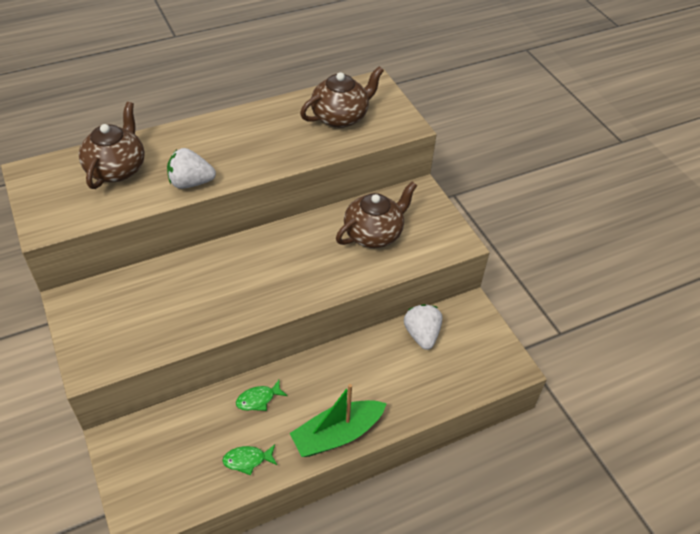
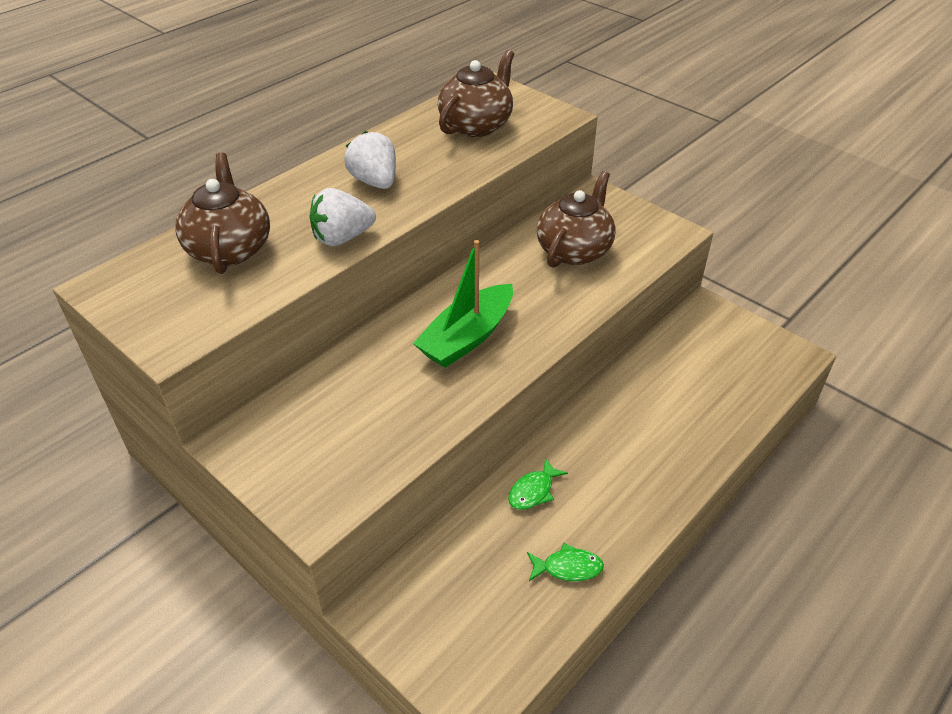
camera: 20 degrees left, 5 degrees down
green fish [222,445,277,475] -> green fish turned 150 degrees counterclockwise [527,543,604,582]
green boat [289,384,387,457] -> green boat moved to [413,240,513,368]
white strawberry [404,304,442,350] -> white strawberry moved to [344,131,396,189]

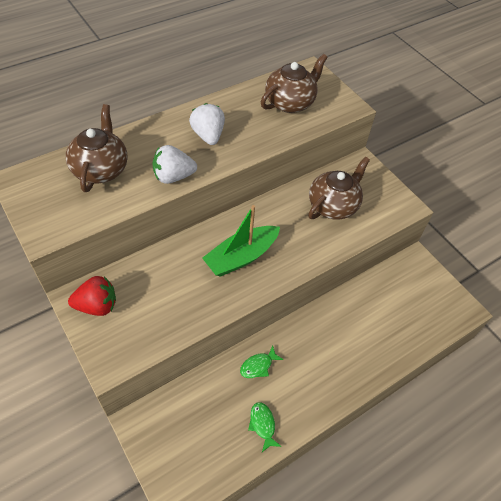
camera: 10 degrees right, 10 degrees up
green fish [527,543,604,582] -> green fish turned 120 degrees counterclockwise [248,402,282,452]
none -> red strawberry [68,276,116,316]

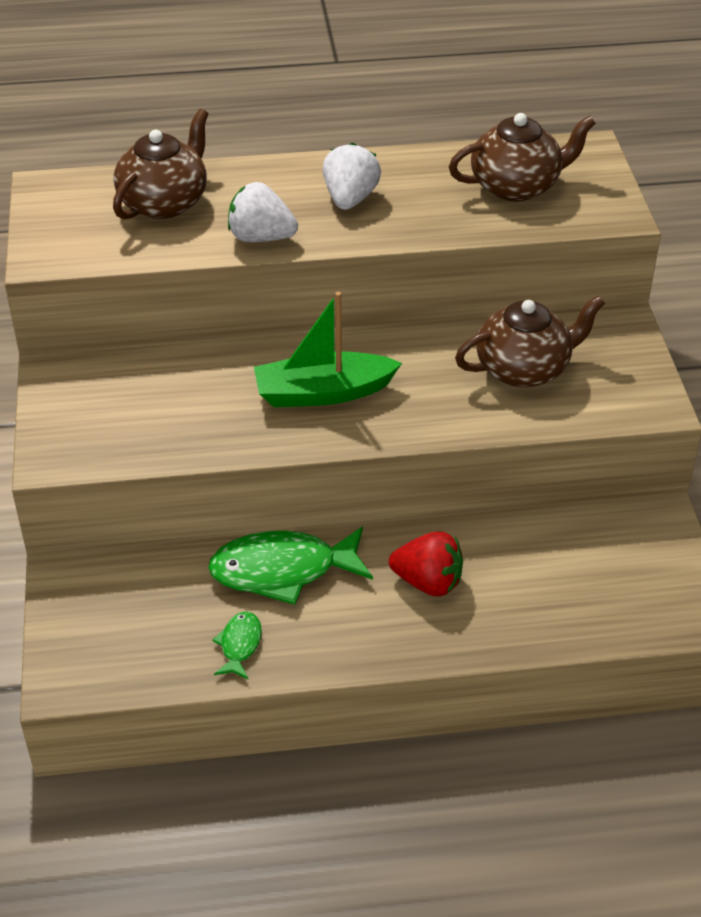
camera: 30 degrees right, 10 degrees down
red strawberry [68,276,116,316] -> red strawberry moved to [389,532,463,596]
green fish [240,345,284,378] -> green fish [208,527,373,605], size x2.07

